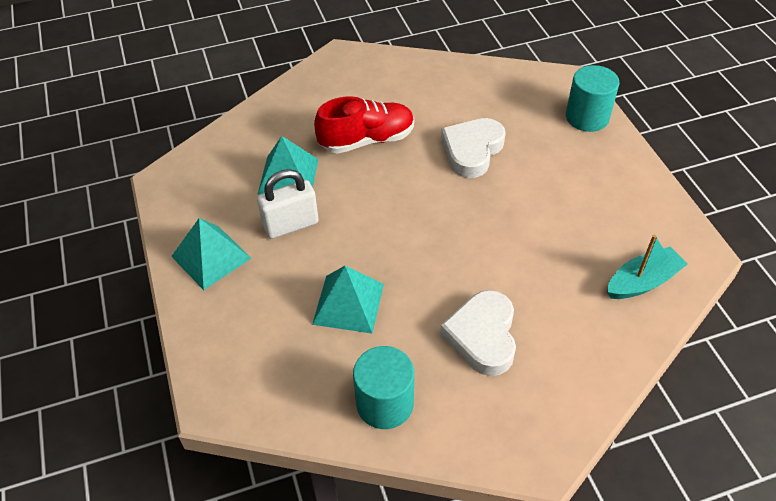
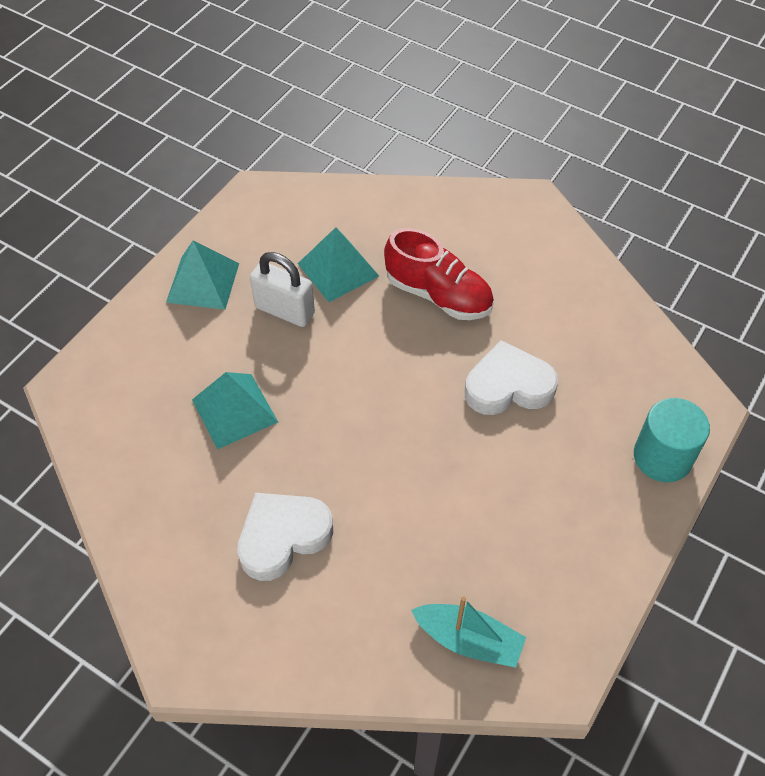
camera: 50 degrees right, 5 degrees up
turquoise cylinder [353,346,414,429] -> none

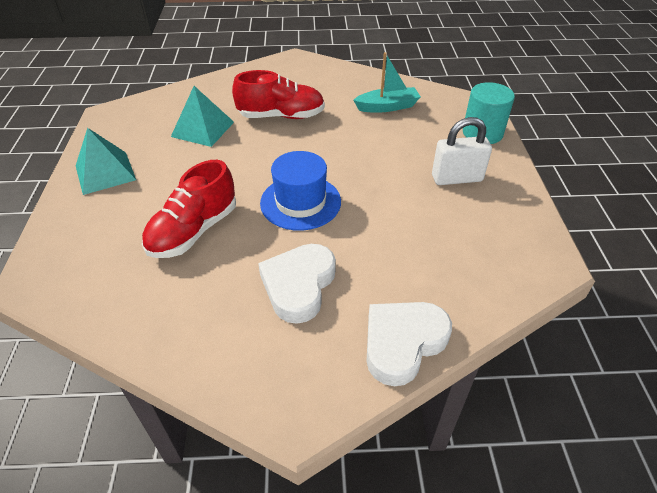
camera: 35 degrees left, 10 degrees down
turquoise pyramid [192,372,278,449] -> red shoe [142,160,236,258]
white padlock [250,252,315,327] -> white padlock moved to [432,117,492,185]
turquoise boat [411,596,526,668] -> turquoise boat moved to [353,52,421,113]
white heart [465,340,558,415] -> white heart moved to [366,302,452,386]
none -> blue hat [260,151,341,231]

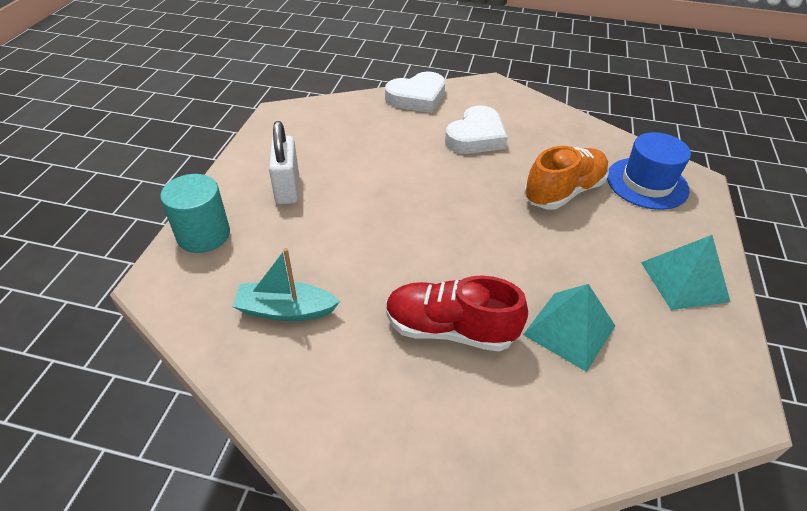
camera: 165 degrees left, 0 degrees up
red shoe [142,160,236,258] -> orange shoe [524,146,609,209]
blue hat [260,151,341,231] -> blue hat moved to [607,132,691,210]
white padlock [432,117,492,185] -> white padlock turned 75 degrees clockwise [269,121,299,204]

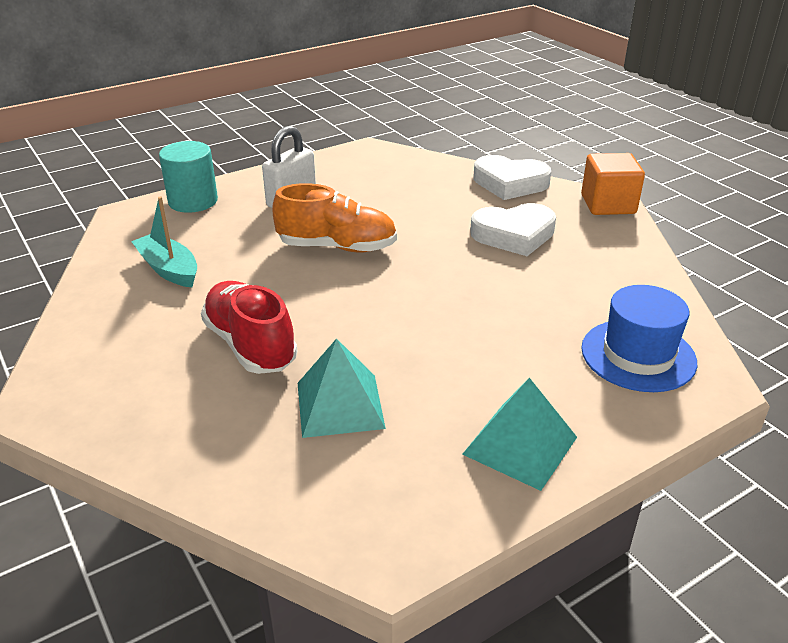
camera: 45 degrees right, 10 degrees down
orange shoe [524,146,609,209] -> orange shoe moved to [272,183,397,252]
none -> orange cube [581,153,645,215]

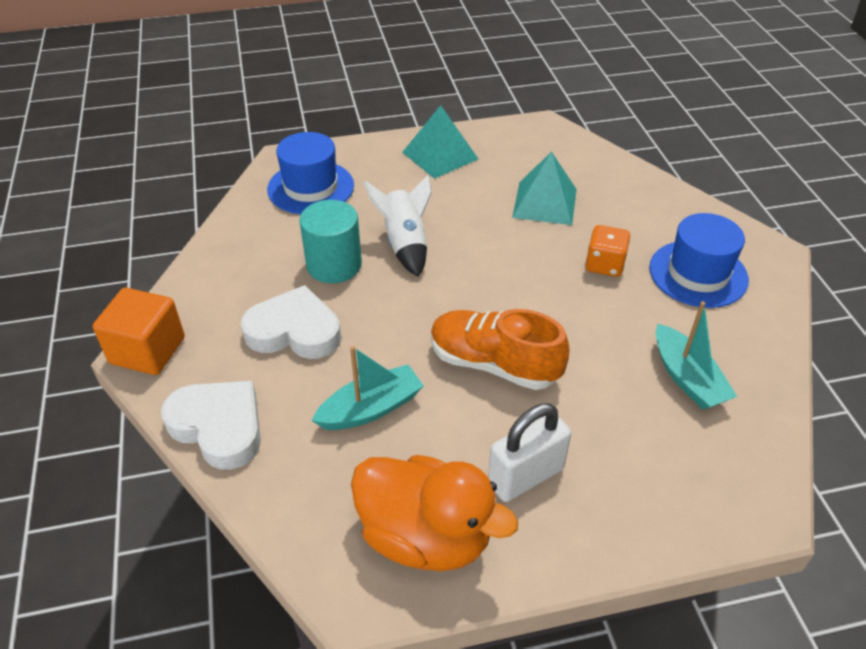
camera: 160 degrees left, 10 degrees up
turquoise cylinder [159,141,218,213] -> turquoise cylinder moved to [299,200,362,283]
red shoe [201,281,298,374] -> orange dice [586,225,630,277]
none -> turquoise boat [311,346,424,430]
none -> orange duck [351,455,518,571]
none -> white rocket [364,175,432,277]
none -> blue hat [649,213,749,308]

